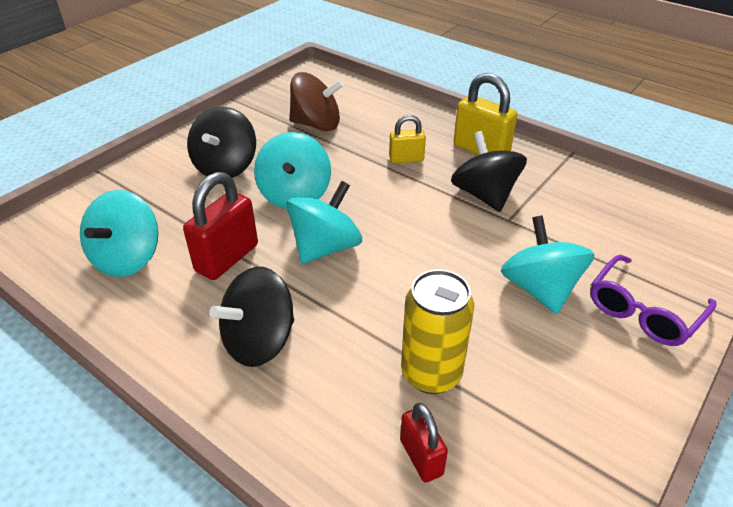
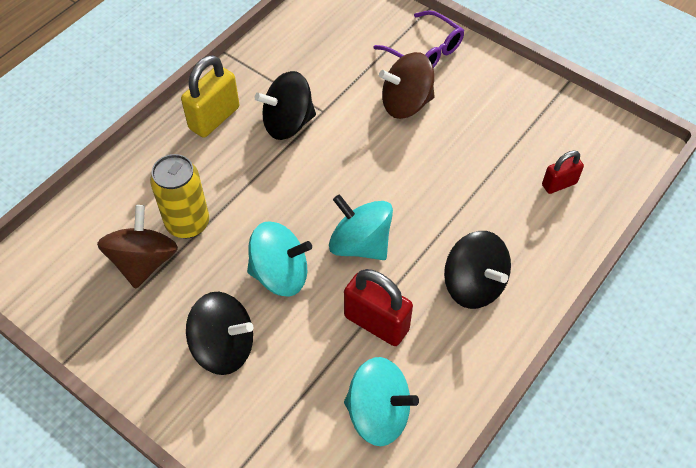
camera: 90 degrees left, 15 degrees up
yellow padlock [389,115,426,163] -> none
yellow can [401,270,474,394] -> yellow can moved to [150,154,209,238]
turquoise spinning top [501,216,594,314] -> brown spinning top [379,52,435,119]

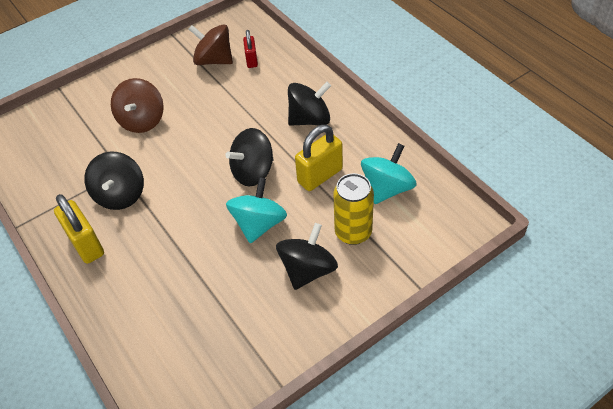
camera: 70 degrees left, 5 degrees down
brown spinning top [97,205,178,289] -> brown spinning top moved to [189,24,233,65]
yellow can [150,154,209,238] -> yellow can moved to [333,173,374,245]
turquoise spinning top [329,194,393,260] -> black spinning top [225,128,274,187]
red padlock [344,269,413,346] -> yellow padlock [295,125,343,191]
purple glasses [374,10,464,68] -> none

